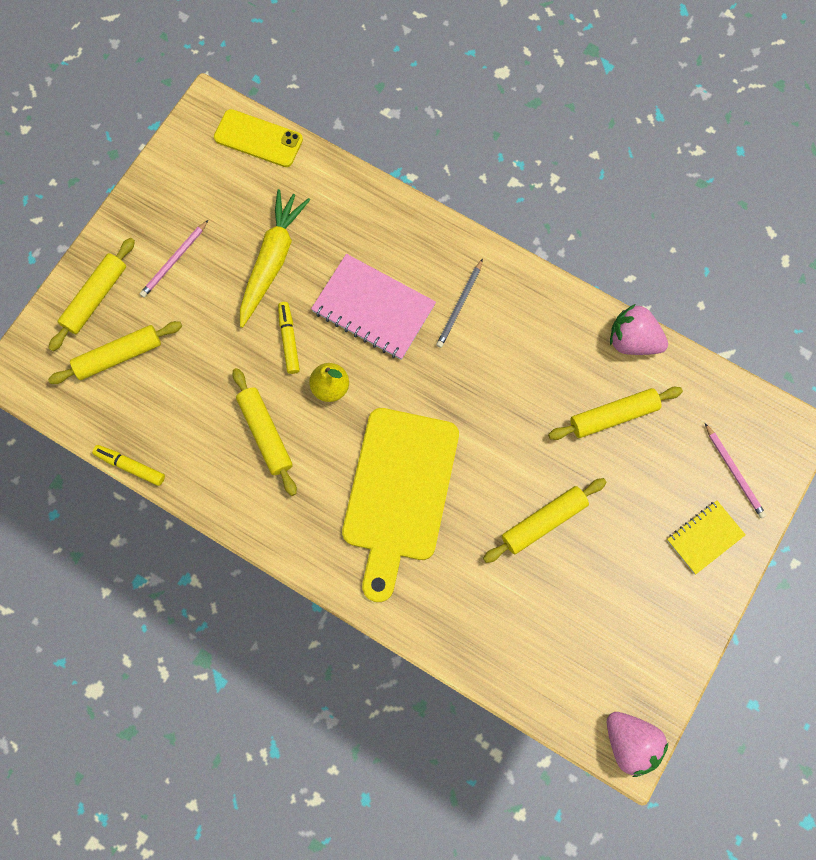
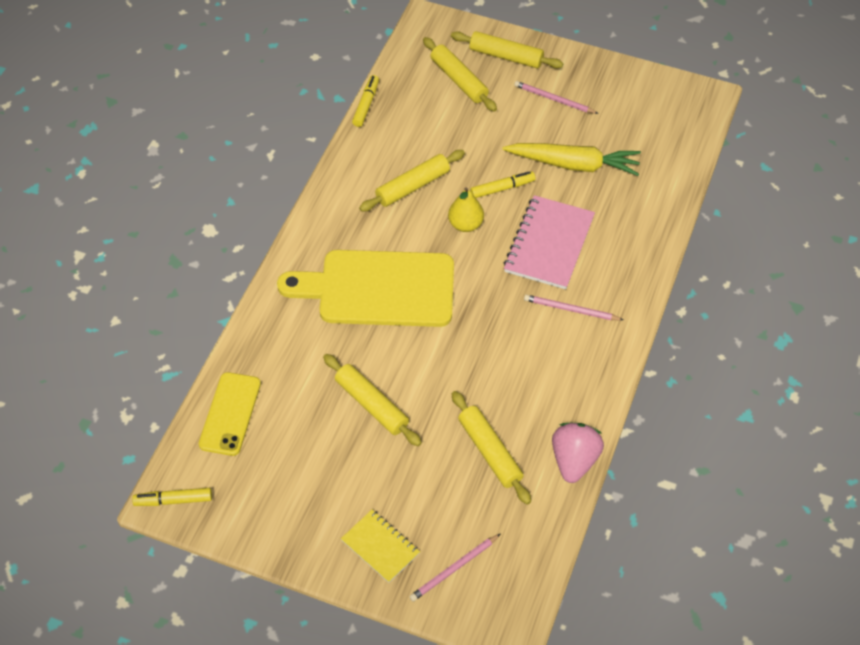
camera: 80 degrees right, 20 degrees down
yellow phone [214,109,303,167] -> yellow phone moved to [199,372,261,456]
grey pencil [436,259,483,348] -> pink pencil [524,295,624,320]
pink strawberry [607,712,668,777] -> yellow marker [132,488,212,506]

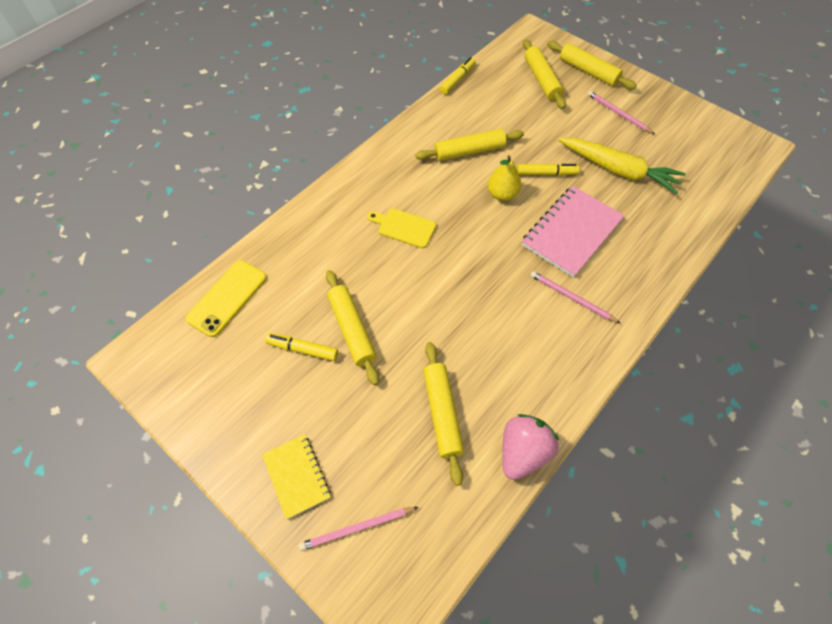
camera: 20 degrees right, 5 degrees up
yellow marker [132,488,212,506] -> yellow marker moved to [265,333,338,361]
yellow cutting board [277,250,454,327] -> yellow cutting board [367,209,436,248], size x0.43

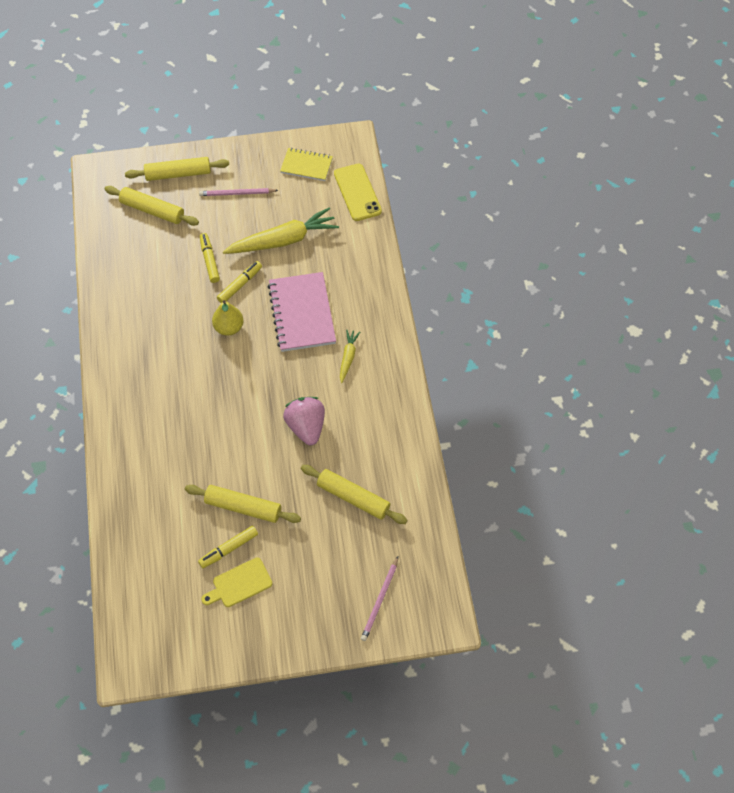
camera: 50 degrees left, 0 degrees up
yellow phone [185,260,267,337] -> yellow phone moved to [334,164,382,221]
yellow notebook [262,434,331,519] -> yellow notebook moved to [280,148,333,181]
yellow cutting board [367,209,436,248] -> yellow cutting board moved to [201,558,272,607]
yellow rolling pin [415,129,524,161] -> none
yellow marker [440,57,476,94] -> yellow marker moved to [200,233,220,283]
pink strawberry [502,414,559,480] -> pink strawberry moved to [283,397,325,445]
pink pencil [530,271,621,324] -> yellow carrot [340,330,360,383]

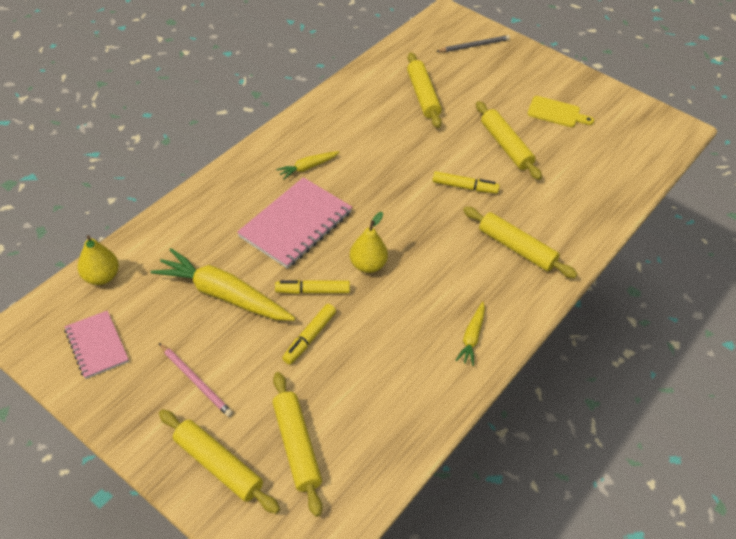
camera: 135 degrees left, 10 degrees down
yellow marker [198,526,258,568] -> yellow marker moved to [432,171,500,194]
yellow notebook [280,148,333,181] -> pink notebook [65,311,129,379]
pink strawberry [283,397,325,445] -> none
yellow phone [334,164,382,221] -> yellow pear [77,235,119,285]
pink pencil [361,557,398,641] -> grey pencil [436,35,510,52]
none -> yellow carrot [455,302,485,366]
none -> yellow rolling pin [463,206,578,278]

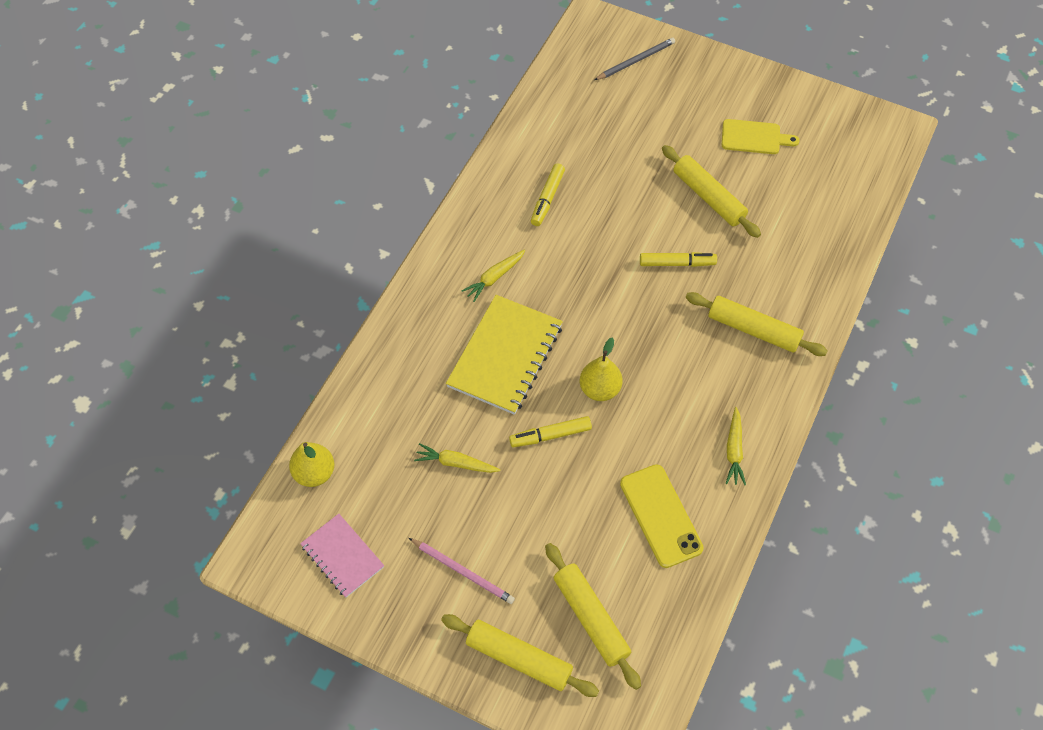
camera: 10 degrees left, 10 degrees up
yellow carrot [151,248,295,321] -> yellow carrot [414,443,500,473], size x0.50
pink notebook [237,177,352,269] -> yellow notebook [446,295,563,415]
yellow marker [282,304,336,365] -> yellow marker moved to [531,164,565,226]
yellow rolling pin [407,52,442,128] -> none
none -> yellow phone [620,464,704,568]

